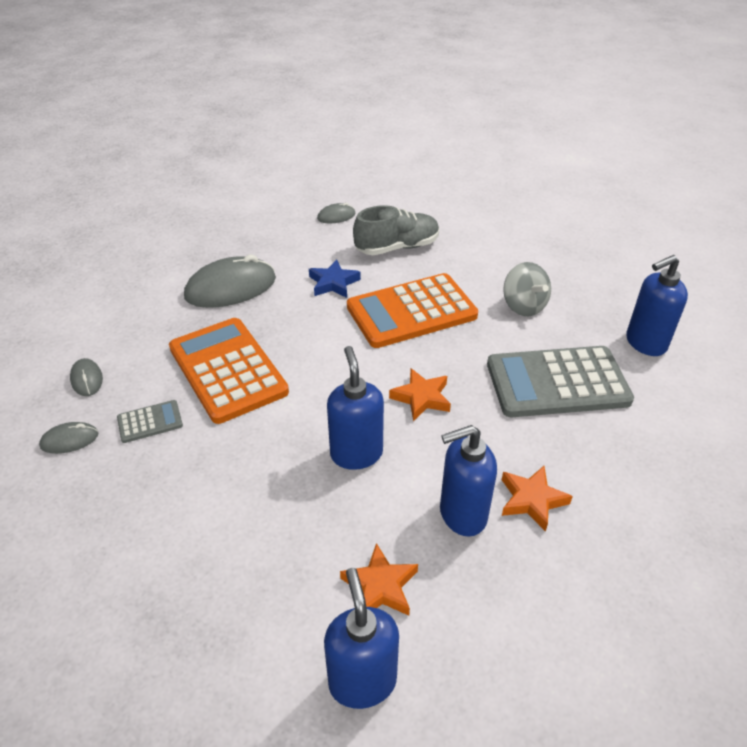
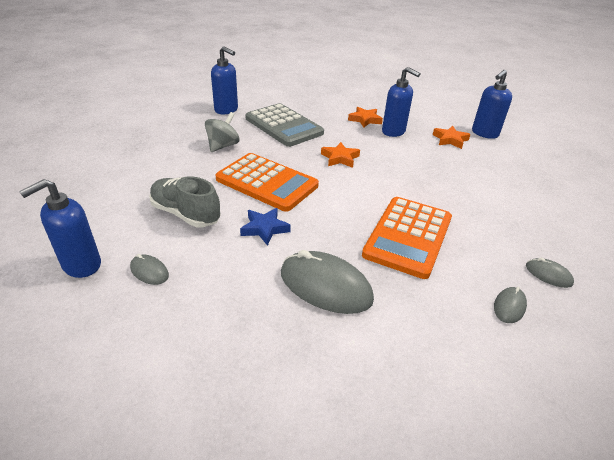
camera: 125 degrees left, 5 degrees down
grey calculator [117,400,183,443] -> none
blue soap dispenser [327,346,384,470] -> blue soap dispenser moved to [19,179,101,278]

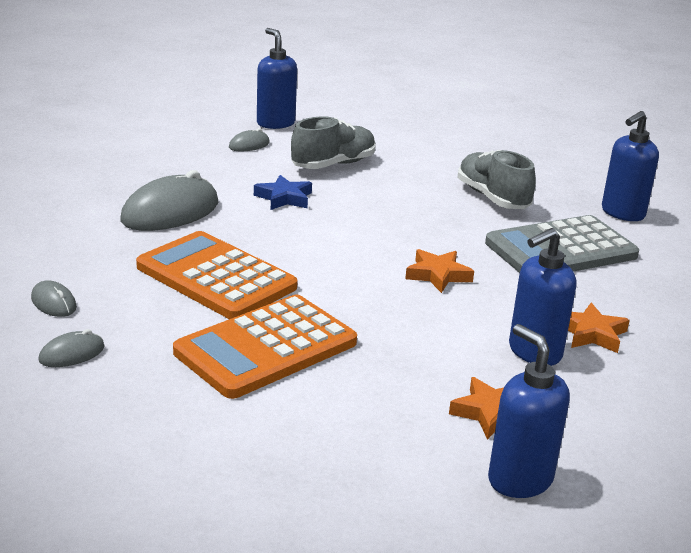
camera: 105 degrees right, 10 degrees down
grey spinning top [205,112,240,152] -> grey shoe [458,150,536,209]
orange calculator [216,153,319,212] -> orange calculator moved to [173,295,357,399]

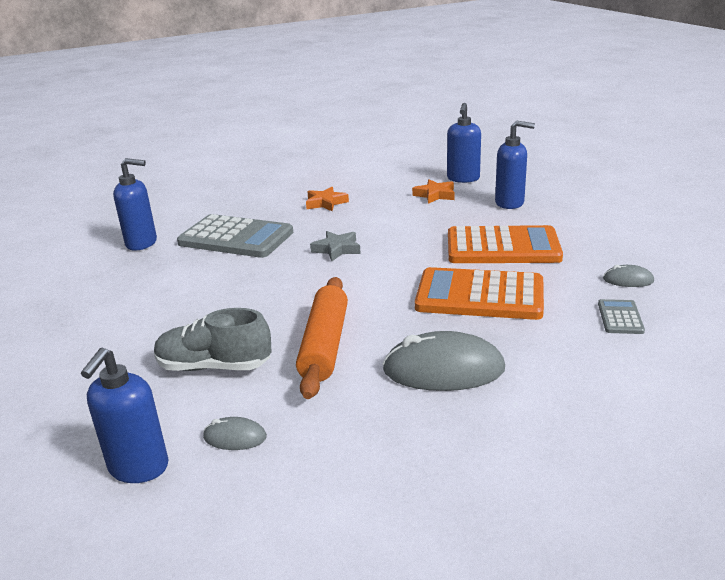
camera: 130 degrees left, 0 degrees up
grey mouse [31,280,77,317] -> grey calculator [598,299,645,334]
orange calculator [136,231,298,319] -> orange calculator turned 105 degrees clockwise [415,267,544,320]
blue star [254,175,312,210] -> orange rolling pin [296,277,348,399]
orange star [405,249,474,293] -> grey star [310,231,361,261]
grey shoe [458,150,536,209] -> none
blue soap dispenser [509,228,576,366] -> blue soap dispenser moved to [495,121,535,209]

